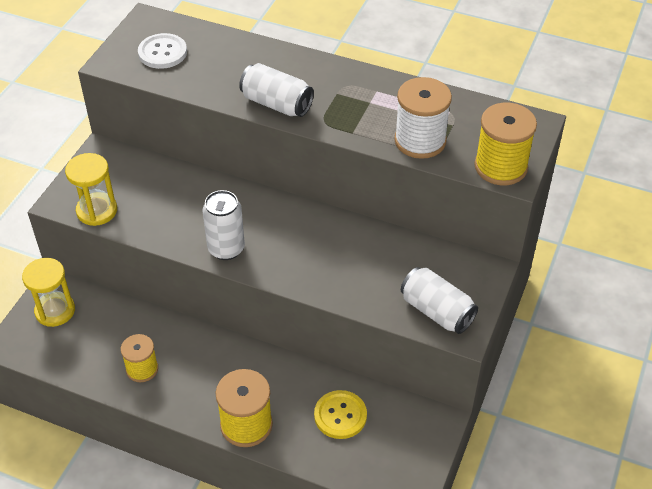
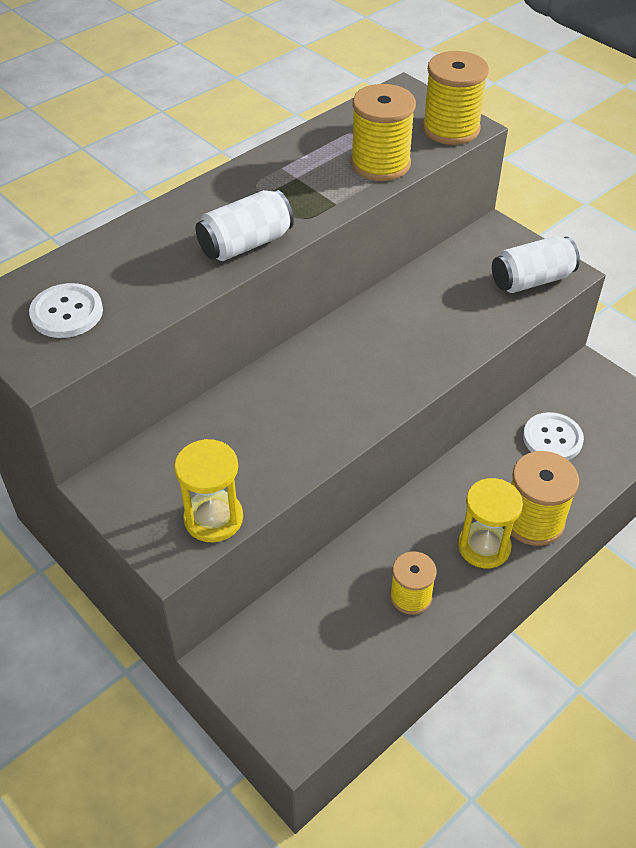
camera: 65 degrees left, 0 degrees up
yellow hourglass [22,258,75,327] -> yellow hourglass moved to [458,478,523,568]
white can [202,190,245,260] -> none
yellow button [314,390,367,439] -> white button [523,412,584,460]
white spool [394,77,452,159] -> yellow spool [351,84,416,181]

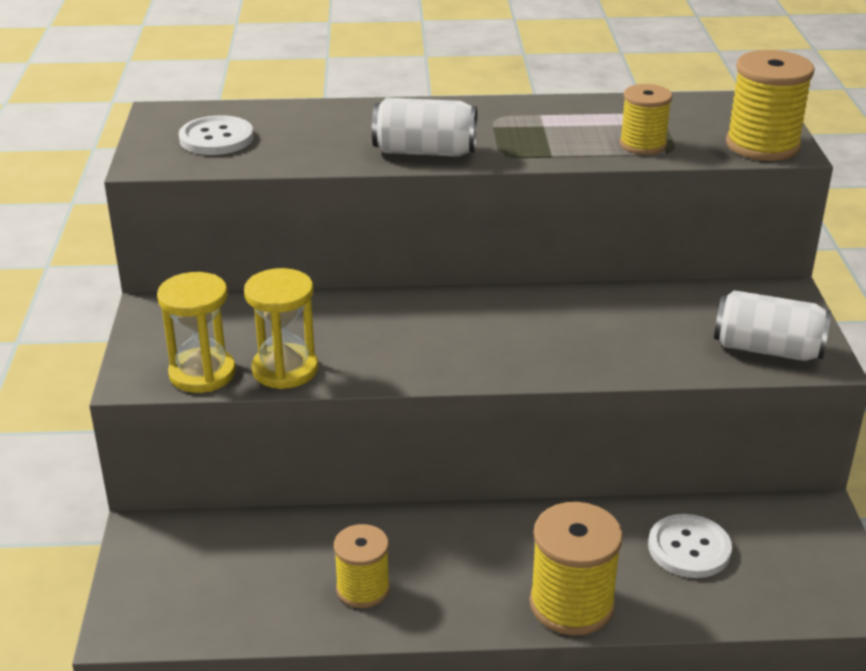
camera: 40 degrees right, 15 degrees down
yellow spool [351,84,416,181] -> yellow spool [619,84,672,155], size x0.64
yellow hourglass [458,478,523,568] -> yellow hourglass moved to [244,268,318,389]

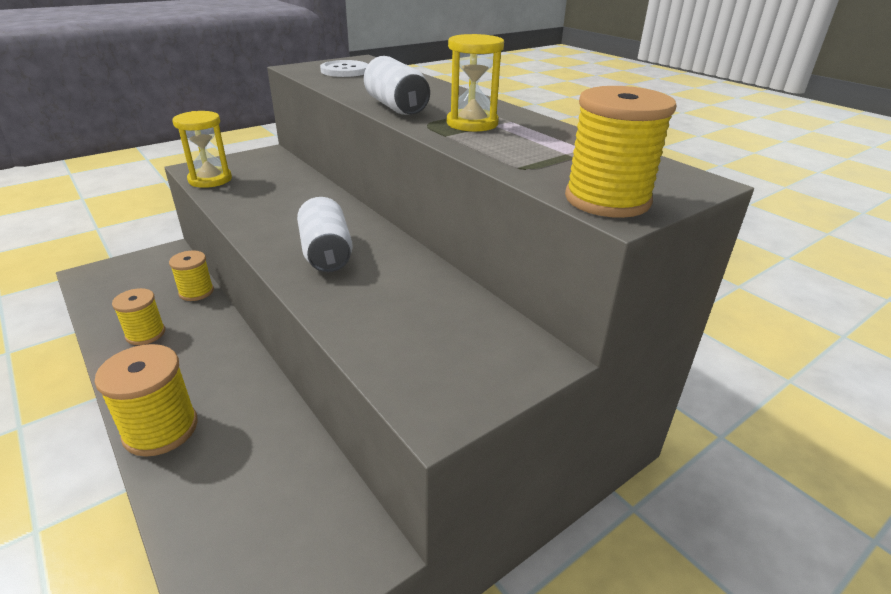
camera: 55 degrees right, 0 degrees up
yellow hourglass [244,268,318,389] -> yellow hourglass moved to [447,34,504,132]
yellow spool [619,84,672,155] -> yellow spool moved to [169,251,214,301]
white button [648,514,732,578] -> none
white can [714,290,831,361] -> white can moved to [297,197,353,272]

